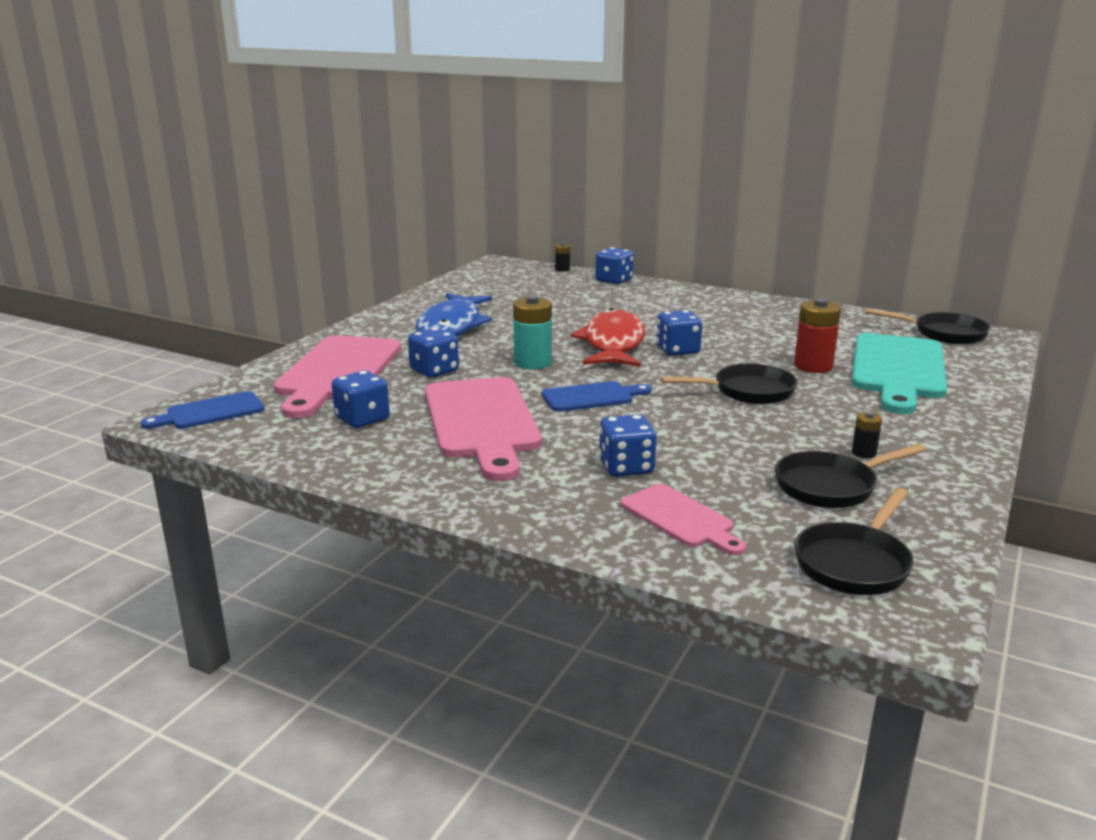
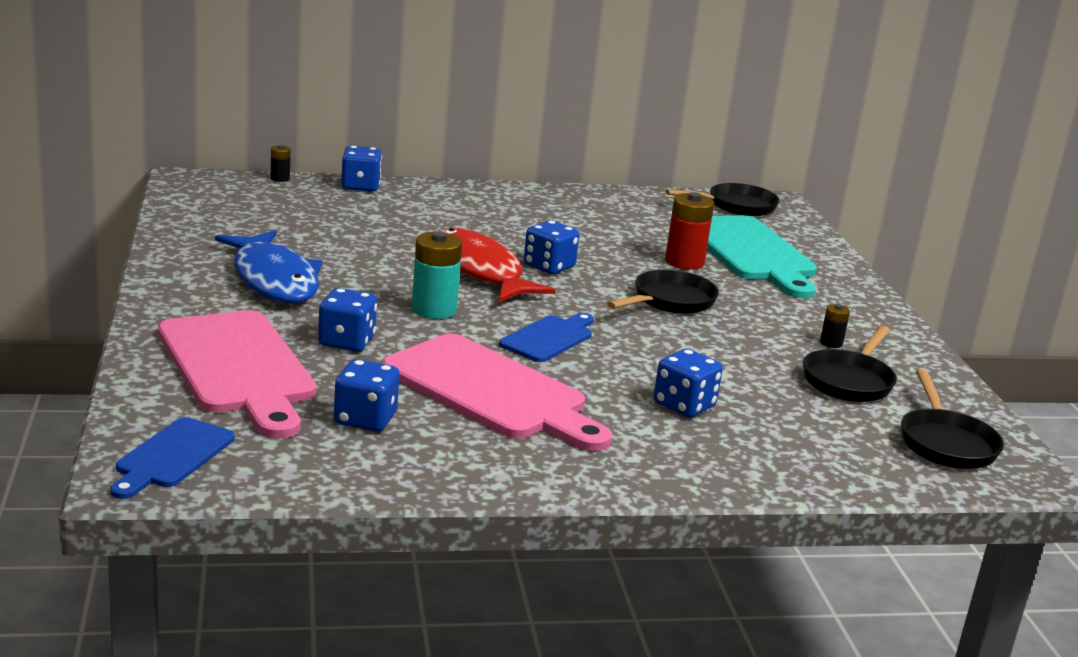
camera: 40 degrees left, 0 degrees up
pink cutting board [621,484,746,555] -> none

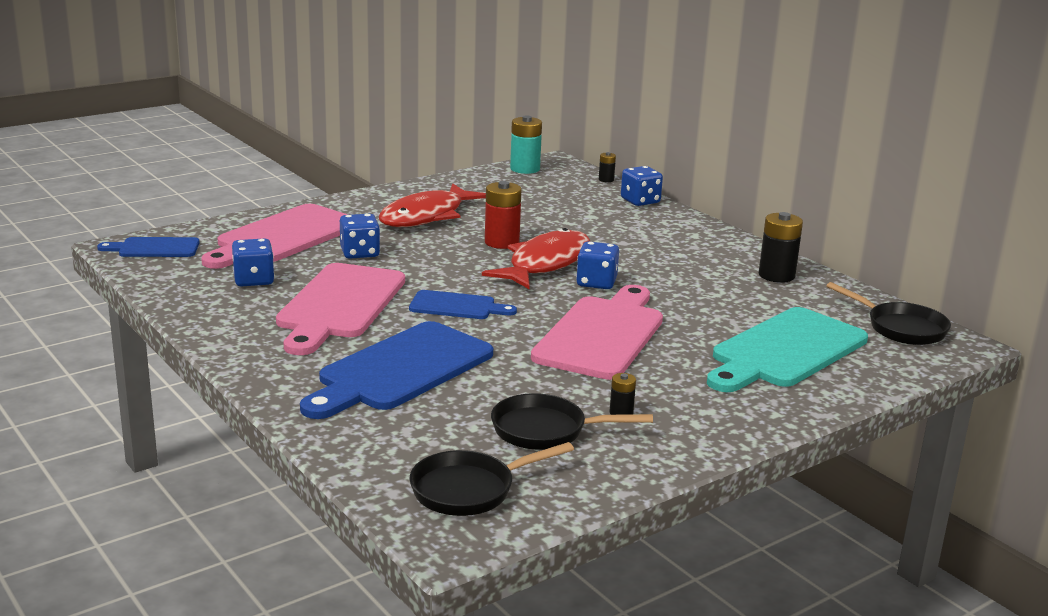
camera: 65 degrees right, 0 degrees up
blue fish [215,230,322,303] -> red fish [379,183,486,227]
turquoise battery [412,231,462,319] -> turquoise battery moved to [510,115,542,174]
black pan [607,270,719,314] -> pink cutting board [531,285,663,380]
blue dice [654,349,723,418] -> blue cutting board [300,321,493,419]
red battery [665,192,714,270] -> red battery moved to [485,181,521,249]
none -> black battery [759,212,803,283]

